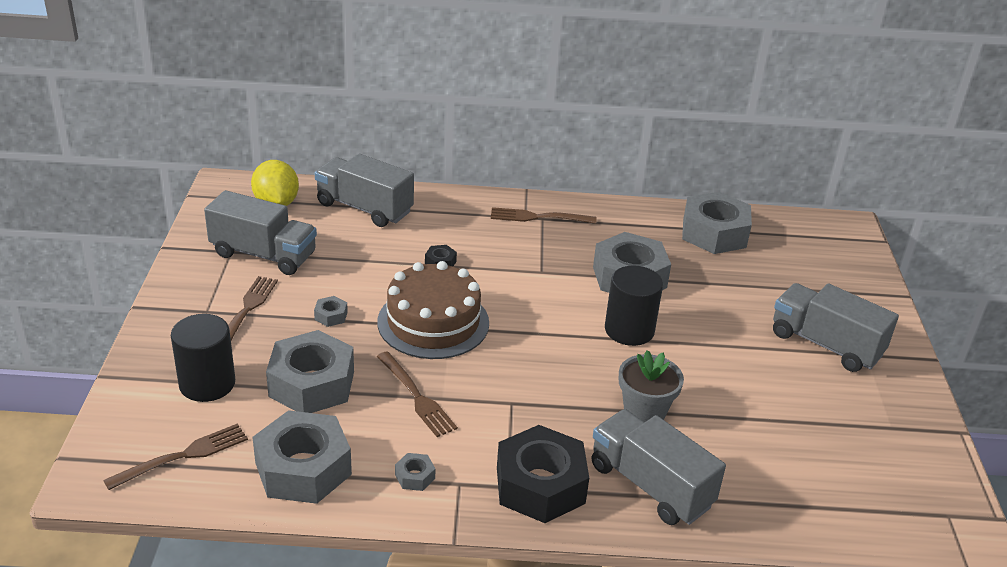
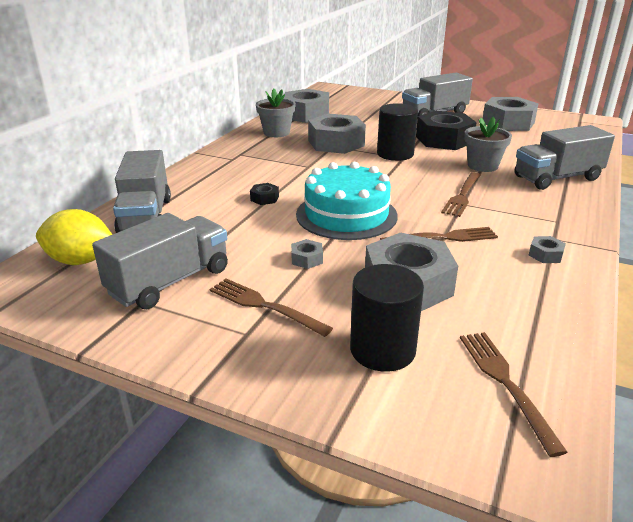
camera: 65 degrees left, 5 degrees down
grey nut [252,410,352,504] -> grey nut moved to [483,97,539,131]
grey truck [315,154,414,227] -> grey truck turned 60 degrees counterclockwise [113,150,171,233]
brown cake [377,261,489,359] -> turquoise cake [296,162,398,240]
brown fork [491,207,597,224] -> brown fork moved to [441,172,481,217]
black nut [497,425,589,523] -> black nut moved to [416,111,477,150]
none -> grey flower pot [256,89,296,137]

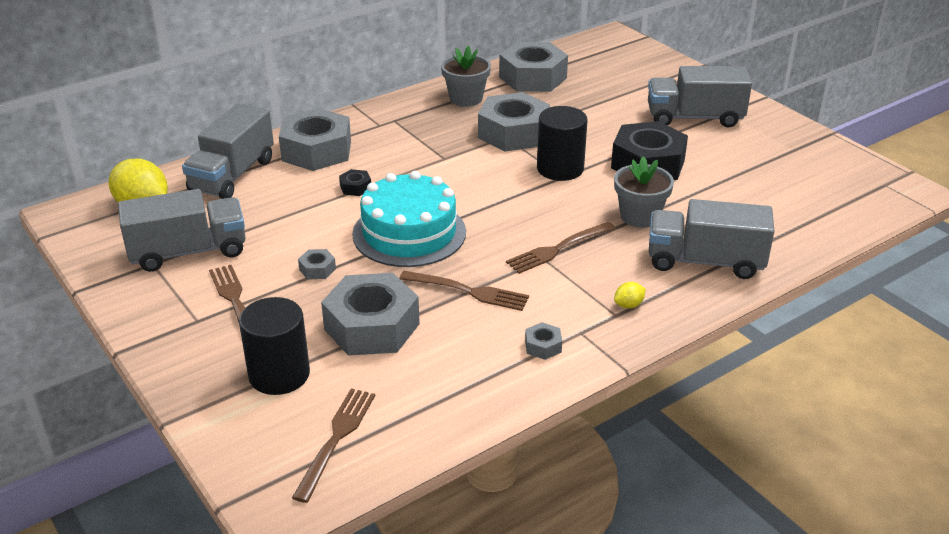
camera: 30 degrees right, 5 degrees up
grey nut [483,97,539,131] -> grey nut moved to [279,108,351,171]
none -> yellow lemon [614,282,646,309]

